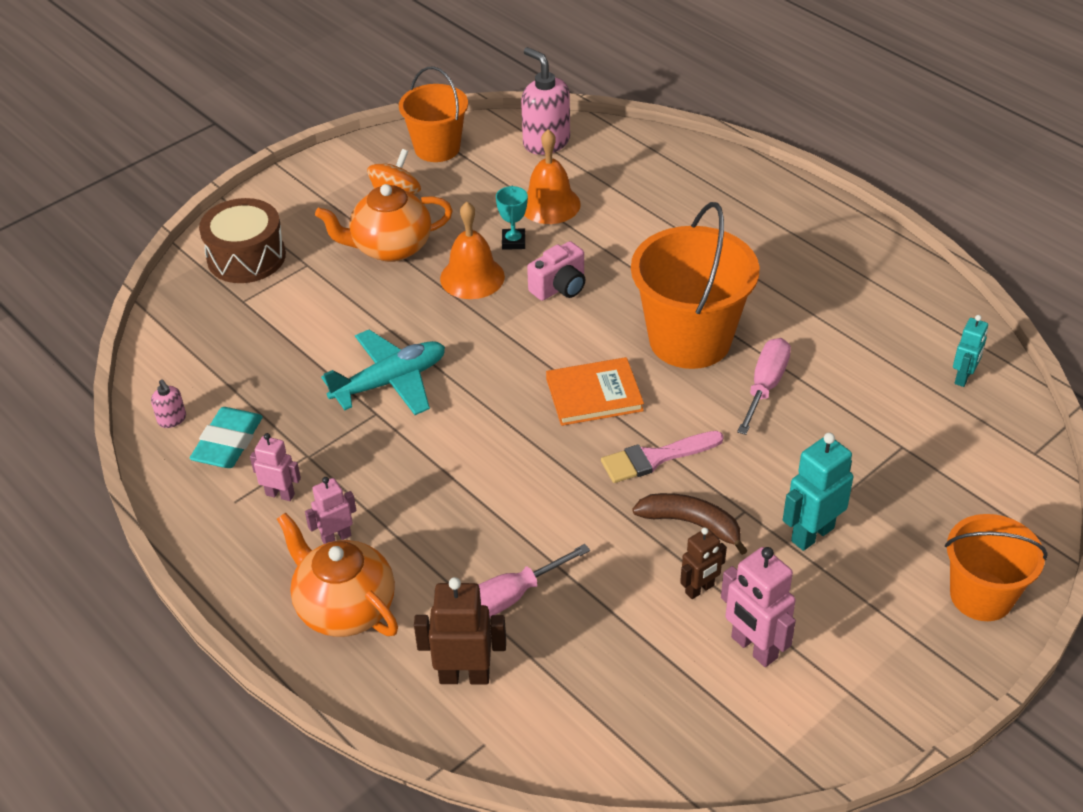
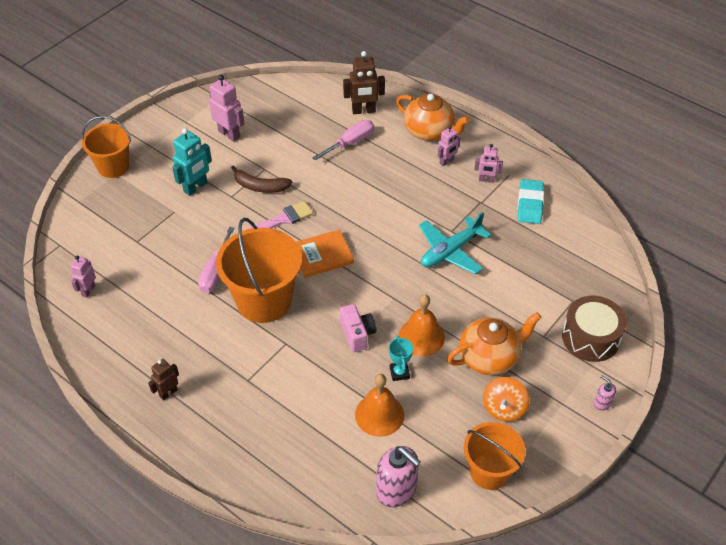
camera: 170 degrees right, 5 degrees up
pink soap dispenser [151,379,186,428] -> pink soap dispenser moved to [594,375,616,411]
pink camera [527,241,585,301] -> pink camera turned 120 degrees clockwise [340,304,376,352]
brown robot [680,528,727,599] -> brown robot moved to [148,359,179,401]
turquoise robot [953,315,988,387] -> pink robot [70,256,96,298]

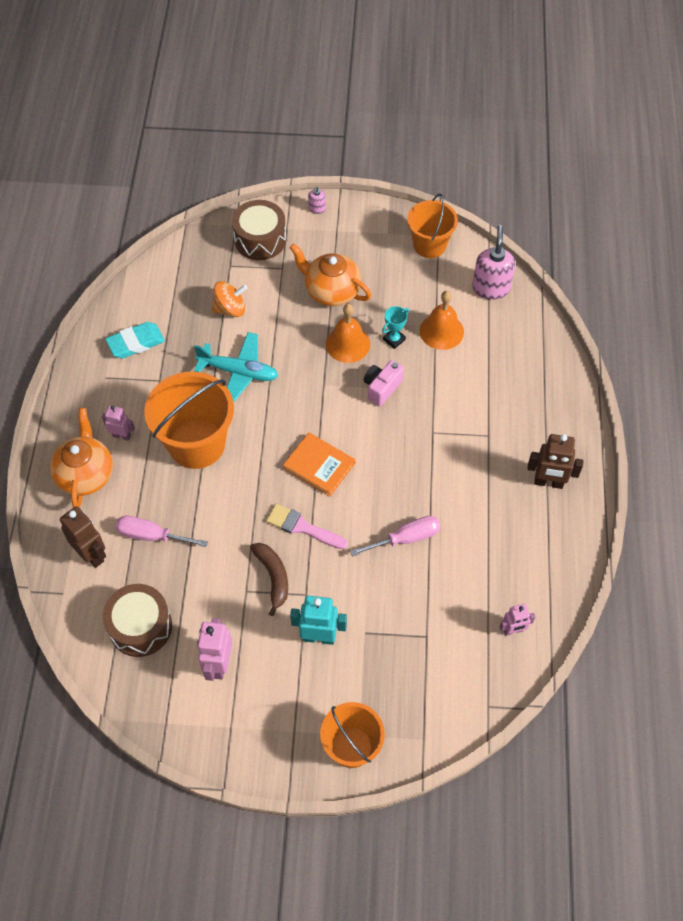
camera: 125 degrees left, 10 degrees up
brown robot [148,359,179,401] -> brown robot [527,434,583,489], size x1.60
orange bucket [216,218,302,323] -> orange bucket moved to [144,372,234,469]
pink robot [474,144,503,183] -> none
orange spinning top [483,377,530,422] -> orange spinning top moved to [212,281,247,317]
none -> brown drum [103,584,172,657]

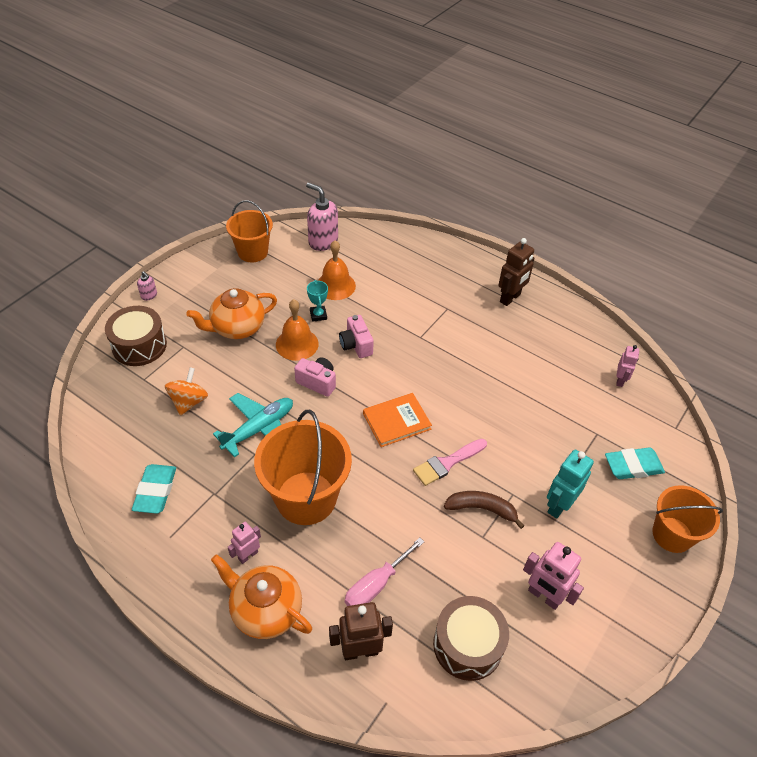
camera: 60 degrees left, 10 degrees down
pink screwdriver [350,516,441,557] -> none
none -> pink camera [294,357,336,397]
none -> turquoise eraser [605,448,665,479]

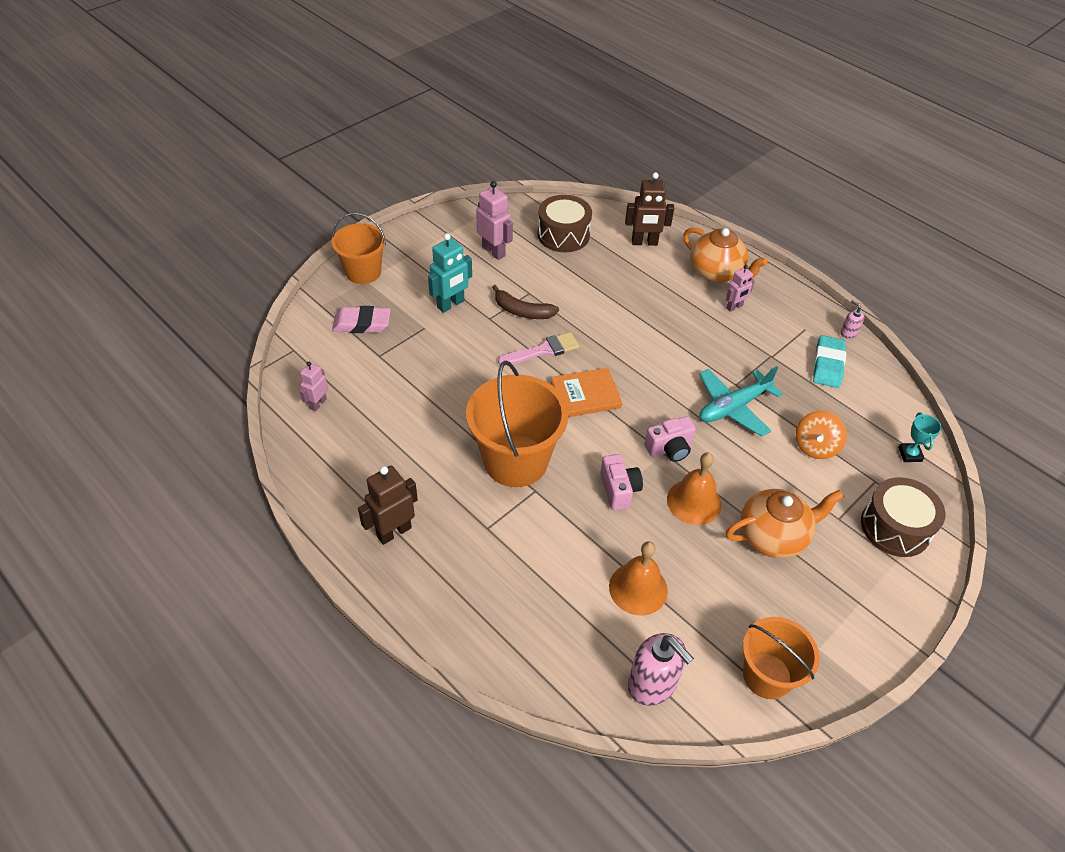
camera: 170 degrees left, 0 degrees up
pink soap dispenser [137,271,157,301] -> pink soap dispenser moved to [841,300,864,339]
orange bucket [254,410,352,525] -> orange bucket moved to [466,361,569,487]
pink camera [294,357,336,397] -> pink camera turned 60 degrees counterclockwise [644,416,696,462]
turquoise trophy [307,280,328,322] -> turquoise trophy moved to [898,412,942,462]
pink screwdriver [345,538,424,606] -> none
turquoise eraser [605,448,665,479] -> pink eraser [332,306,391,333]

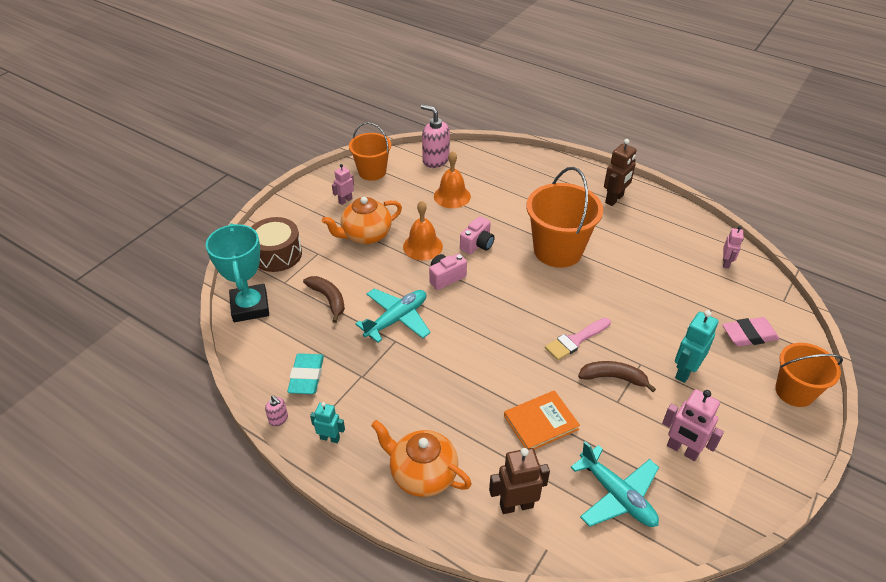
camera: 170 degrees right, 5 degrees down
brown drum [538,195,592,252] -> turquoise plane [570,441,659,527]
orange book [551,368,622,417] -> orange book moved to [504,390,580,450]
pink camera [600,454,643,510] -> pink camera turned 120 degrees counterclockwise [460,216,495,255]
pink robot [726,265,755,312] -> pink robot moved to [332,164,354,205]
orange spinning top [795,411,847,459] -> brown banana [303,276,345,323]
turquoise trophy [898,412,942,462] -> turquoise trophy [206,223,269,322], size x2.23
none -> turquoise robot [310,402,345,443]

